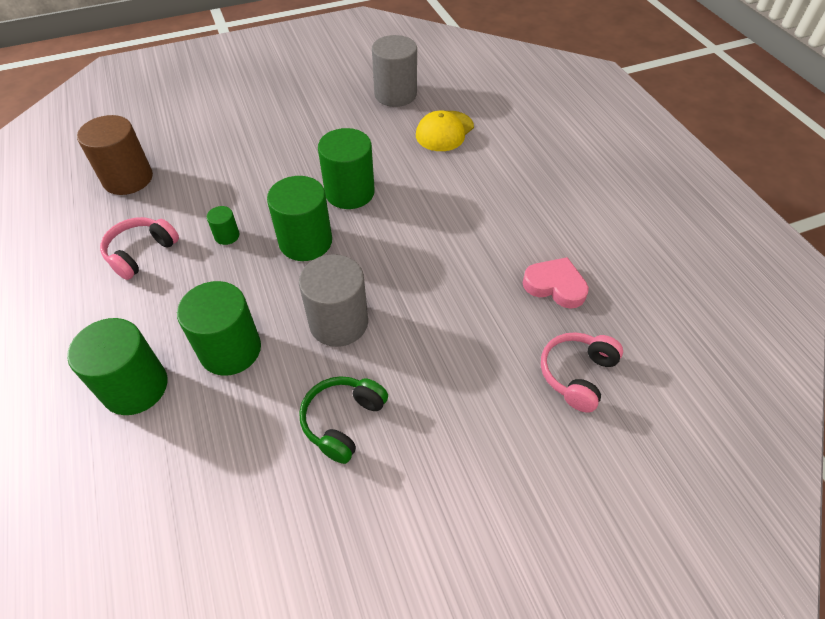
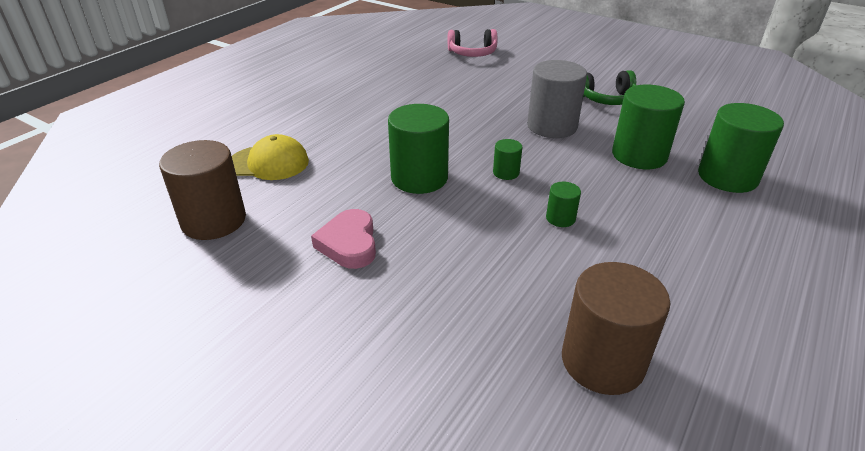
camera: 125 degrees left, 15 degrees down
pink headphones [100,217,179,280] -> none
green cylinder [267,176,332,261] -> green cylinder [493,139,522,180], size x0.47
grey cylinder [372,35,417,107] -> brown cylinder [159,140,246,240]
pink heart [523,257,589,309] -> pink heart moved to [311,209,376,269]

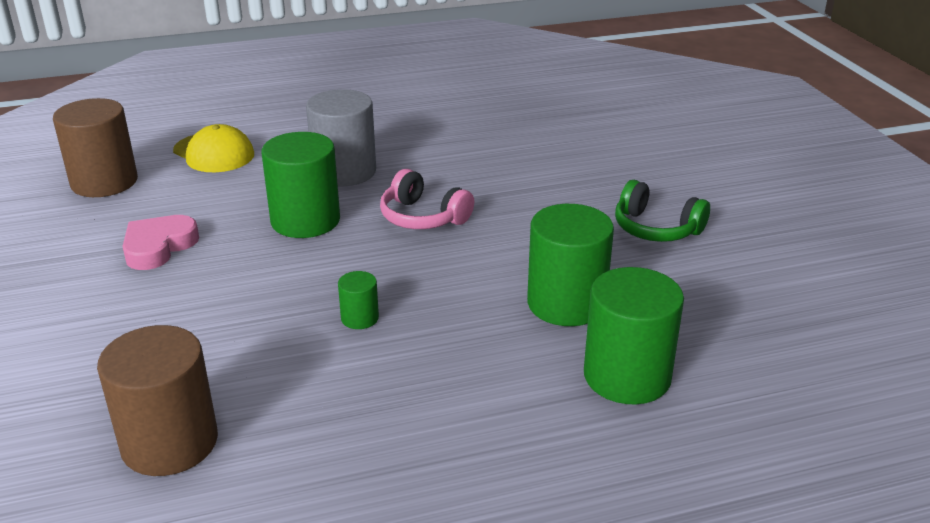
camera: 40 degrees right, 5 degrees down
pink headphones [448,29,498,57] -> pink headphones moved to [380,169,474,229]
green cylinder [493,139,522,180] -> none
grey cylinder [527,60,587,138] -> grey cylinder moved to [306,89,376,186]

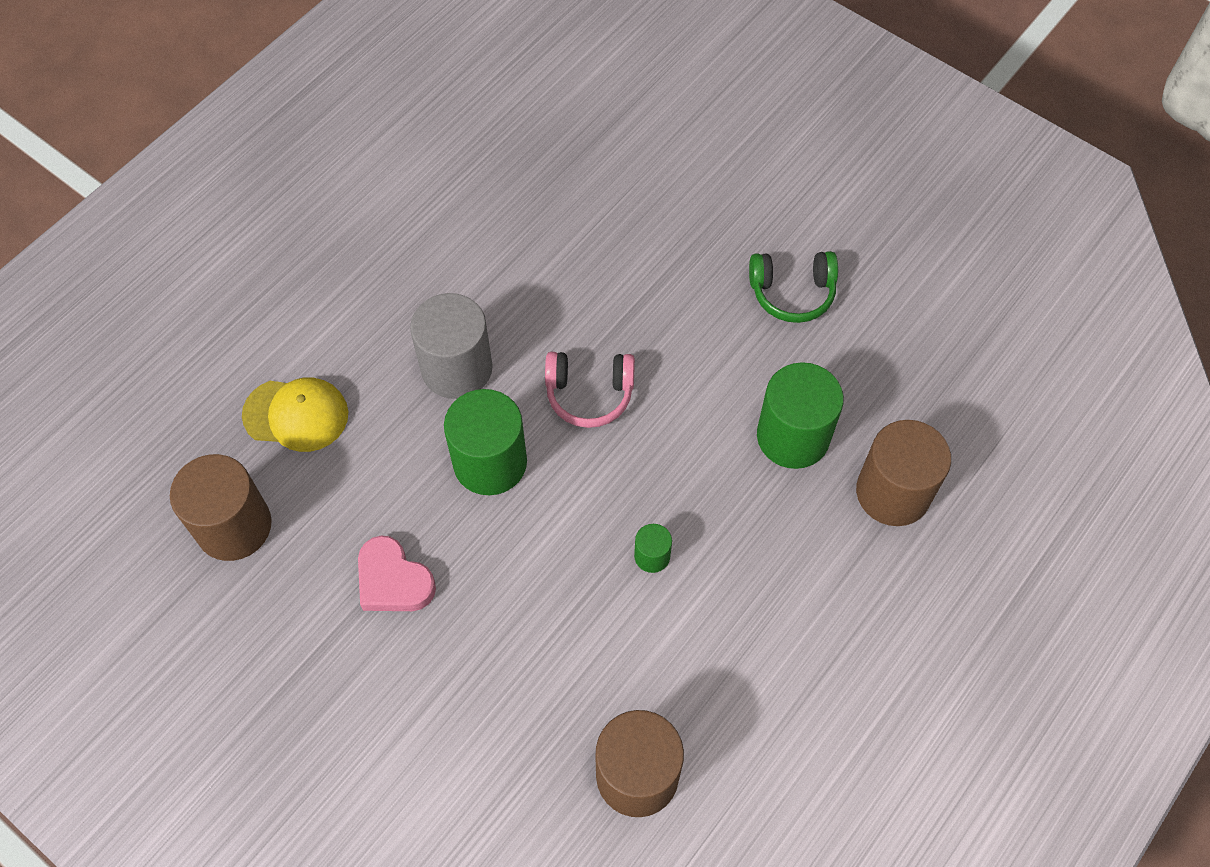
camera: 35 degrees left, 30 degrees up
pink heart [122,215,199,270] -> pink heart turned 45 degrees counterclockwise [358,535,436,611]
green cylinder [584,267,684,404] -> brown cylinder [856,420,951,526]

